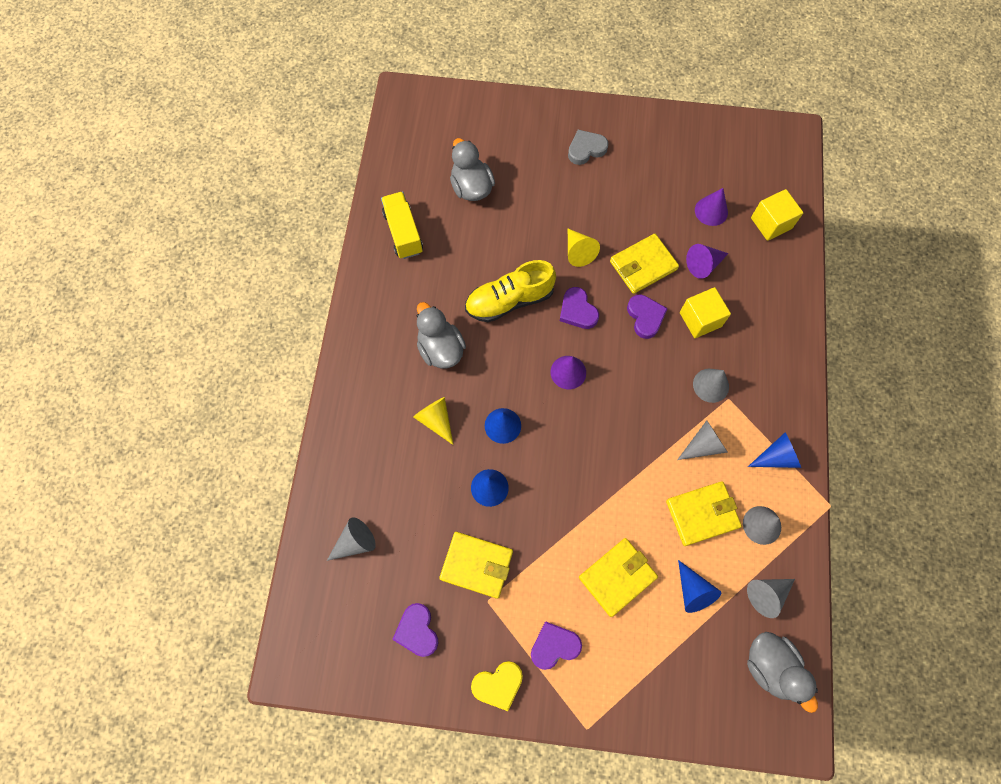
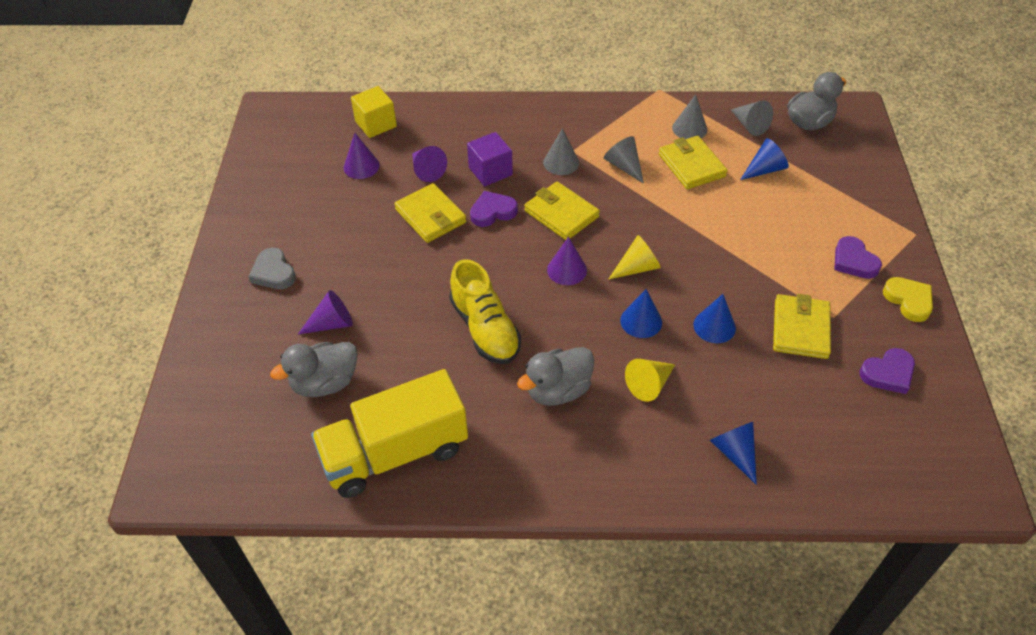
camera: 95 degrees left, 20 degrees down
grey cone [327,517,376,561] -> none
yellow truck [381,192,423,259] -> yellow truck [311,369,468,498], size x1.62
purple heart [560,287,599,329] -> none
yellow cone [568,229,600,267] -> yellow cone moved to [608,235,661,280]
yellow wallet [579,538,658,617] -> yellow wallet moved to [524,181,600,240]
yellow cube [680,287,731,338] -> purple cube [467,132,513,186]
blue cone [748,433,801,468] -> blue cone moved to [710,422,757,485]
none -> purple cone [298,290,353,334]

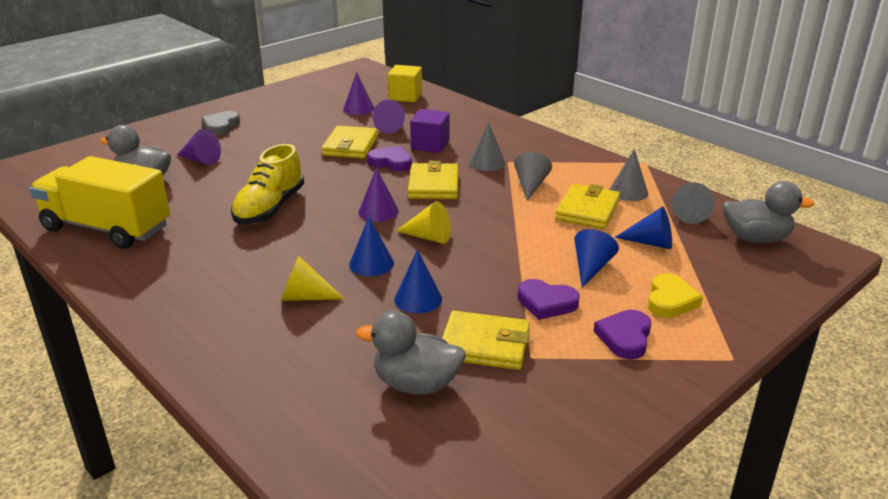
camera: 45 degrees right, 20 degrees down
grey duck [517,347,594,405] -> grey duck moved to [356,311,466,395]
blue cone [710,422,757,485] -> blue cone moved to [574,229,619,288]
yellow wallet [773,294,831,359] -> yellow wallet turned 45 degrees clockwise [442,311,530,370]
purple heart [859,348,915,394] -> purple heart moved to [517,279,580,320]
yellow heart [883,277,933,322] -> yellow heart moved to [648,273,703,318]

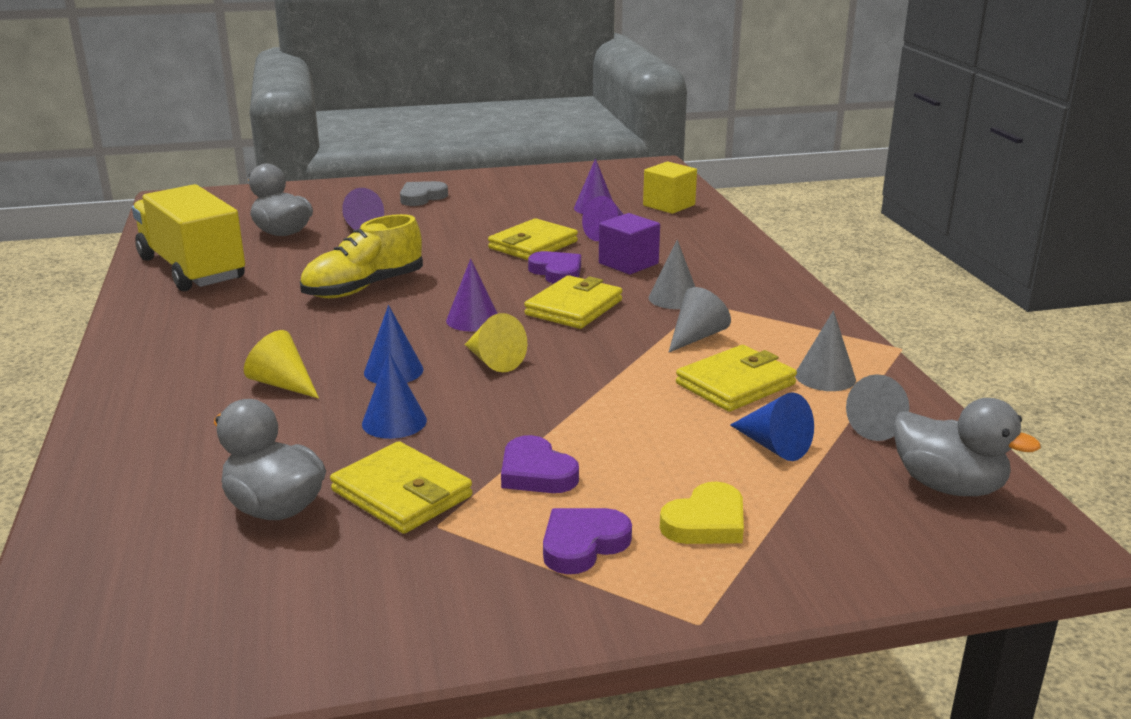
camera: 30 degrees right, 5 degrees down
blue cone [574,229,619,288] -> none

